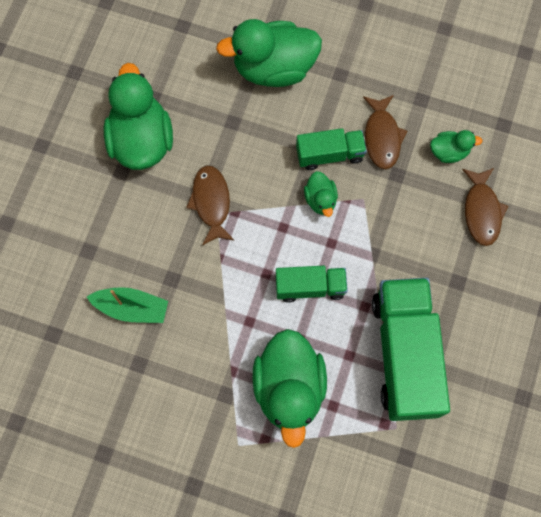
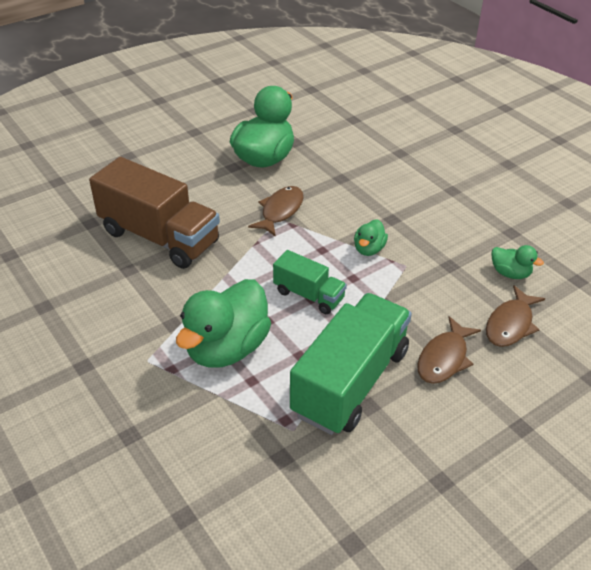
camera: 35 degrees right, 30 degrees down
green boat [87,287,168,323] -> brown truck [89,157,220,269]
green duck [216,19,322,87] -> none
green truck [296,128,367,170] -> none
brown fish [363,95,407,169] -> brown fish moved to [417,316,481,384]

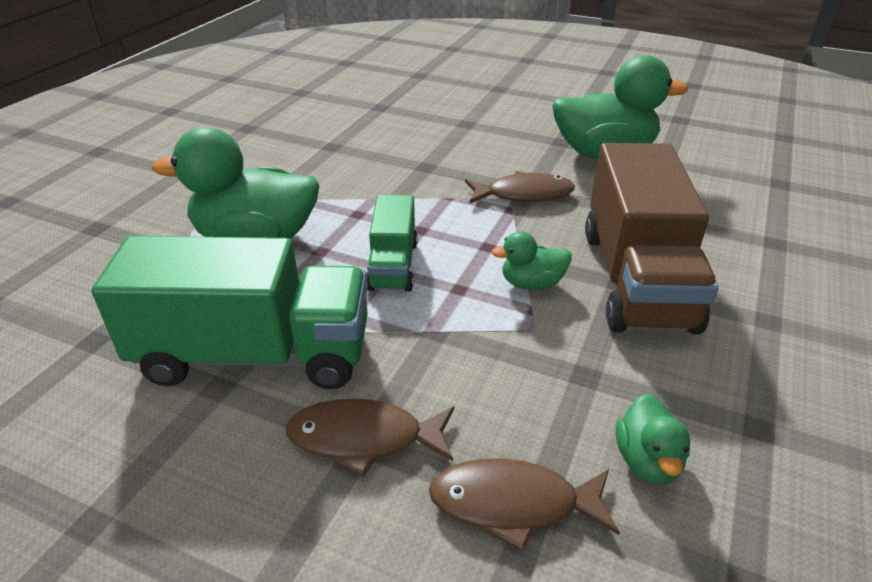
camera: 60 degrees right, 5 degrees down
brown truck [89,157,220,269] -> brown truck moved to [585,143,718,334]

